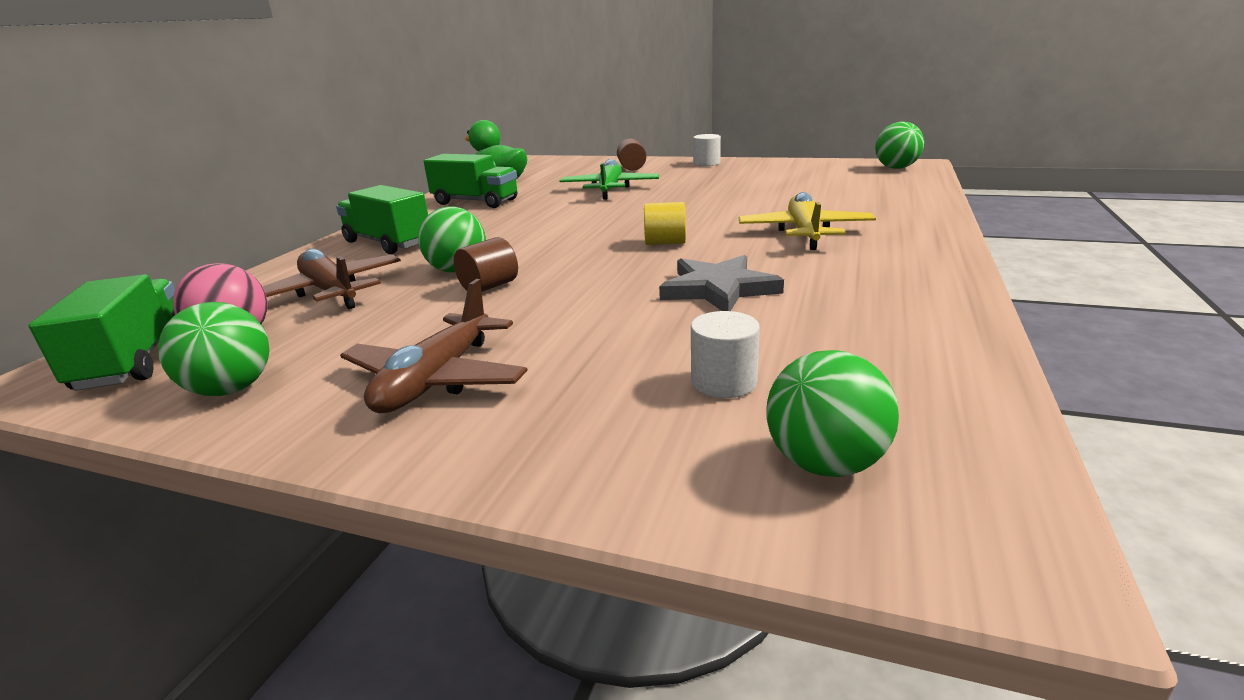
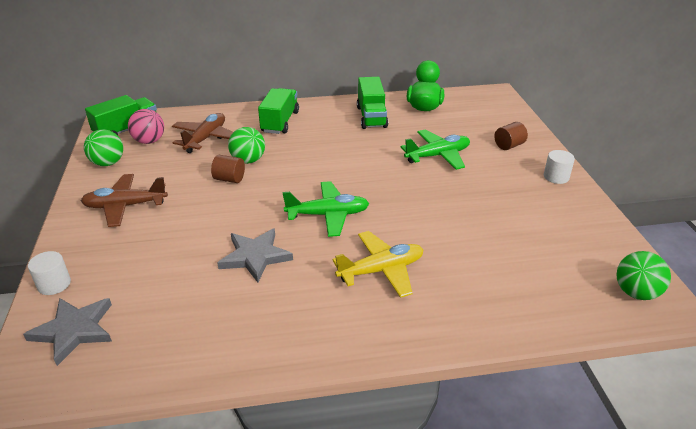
camera: 60 degrees right, 10 degrees up
yellow cylinder [644,202,686,245] -> green plane [283,181,369,237]
white cylinder [691,311,760,398] -> white cylinder moved to [28,251,71,295]
green ball [766,350,899,477] -> grey star [23,298,112,366]

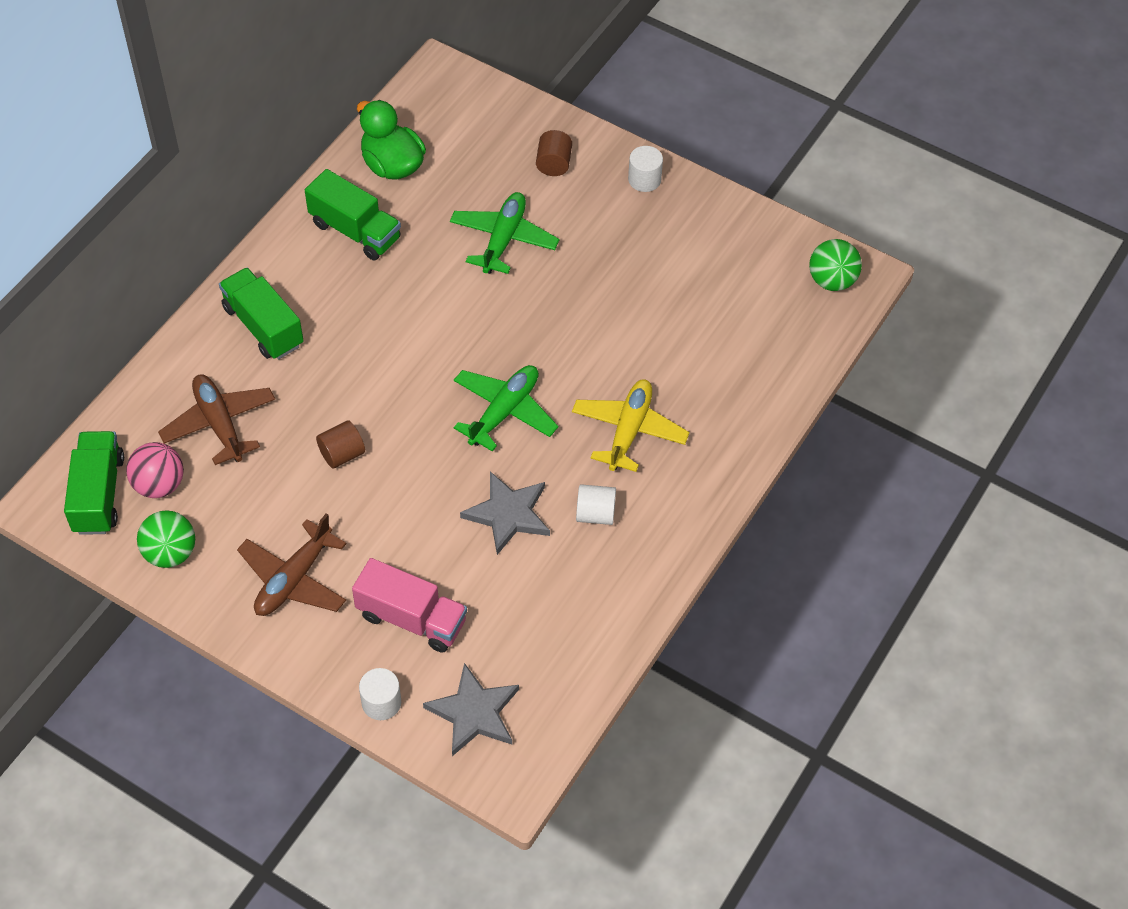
camera: 50 degrees left, 20 degrees up
green ball [228,127,265,164] -> none
none -> pink truck [352,558,467,653]
none -> white cylinder [576,484,616,525]

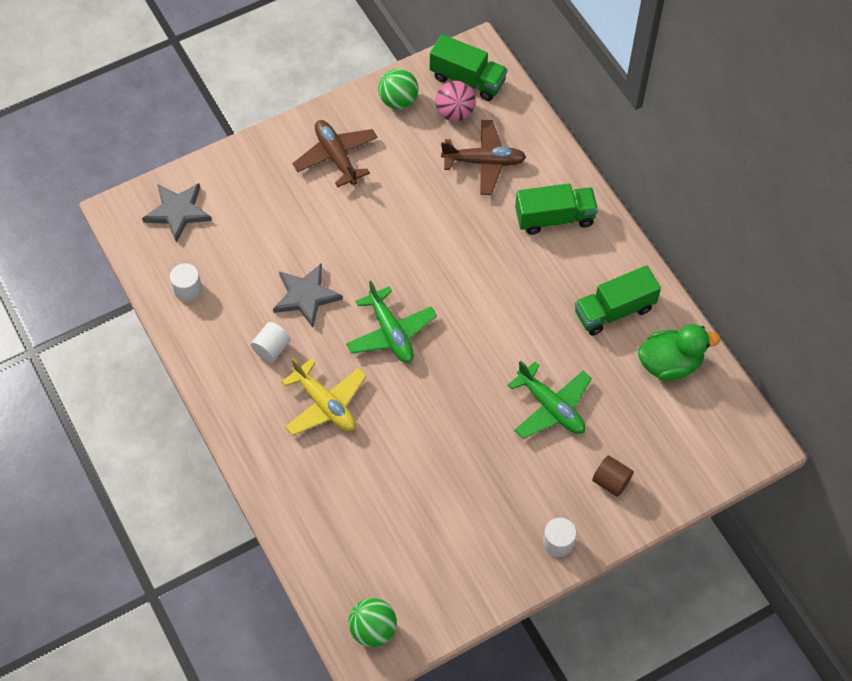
camera: 120 degrees right, 5 degrees up
brown cylinder [316,420,365,469] -> none
pink truck [352,558,467,653] -> none
white cylinder [359,668,401,720] -> white cylinder moved to [170,263,202,302]

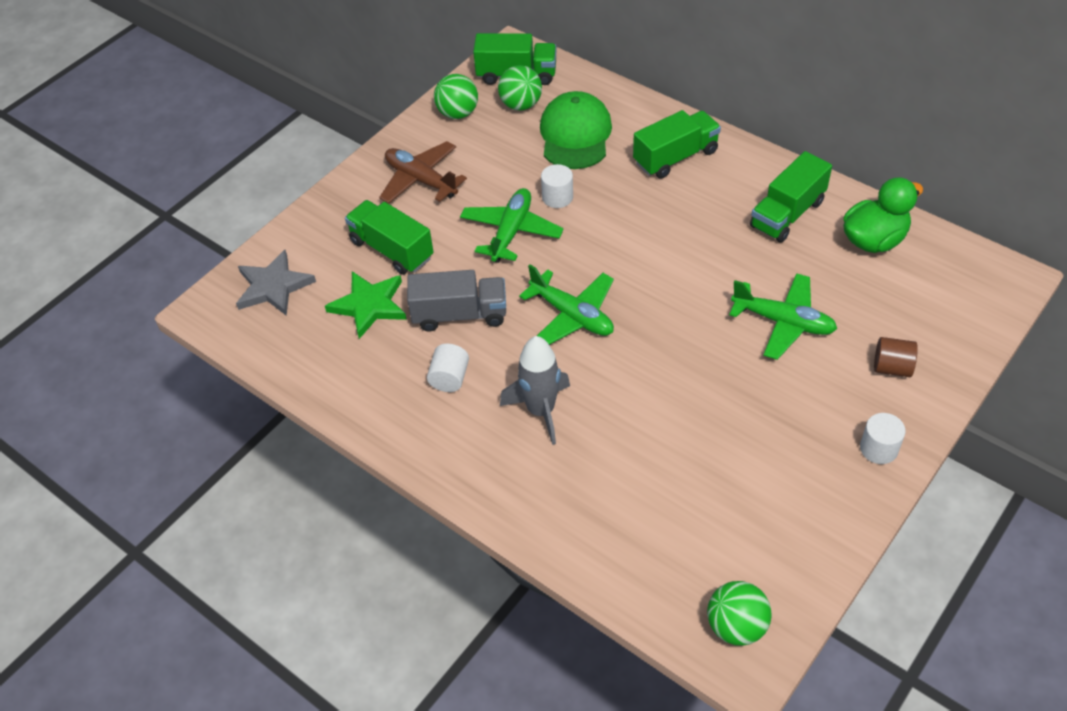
camera: 20 degrees left, 10 degrees down
white cylinder [170,263,202,302] -> white cylinder moved to [541,164,573,208]
grey star [273,263,343,327] -> grey truck [407,270,506,332]
yellow plane [282,358,367,436] -> grey rocket [500,336,570,445]
pink ball [435,81,476,122] -> green ball [498,65,542,111]
brown plane [441,120,526,195] -> green cap [540,91,612,169]
none -> green star [325,271,407,339]
none -> green truck [345,200,433,275]
none -> green plane [460,188,564,263]

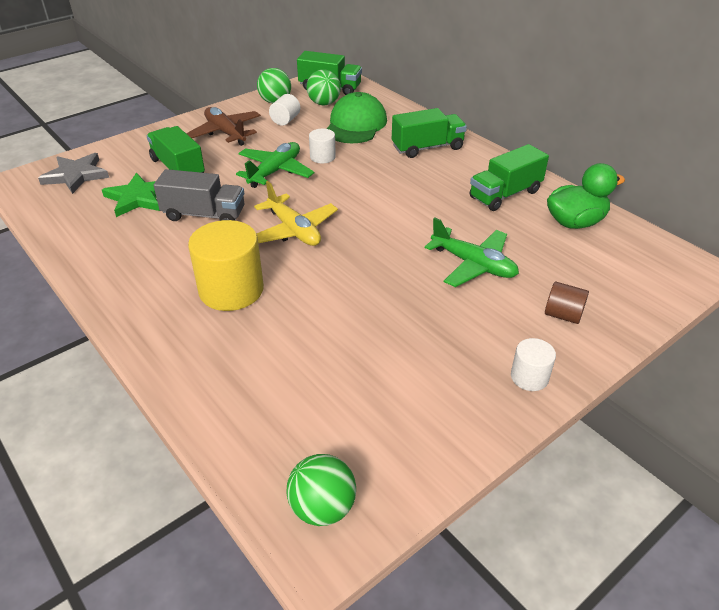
camera: 10 degrees right, 10 degrees down
white cylinder [427,344,469,392] -> white cylinder moved to [269,94,300,125]
grey rocket [500,336,570,445] -> yellow cylinder [188,220,264,311]
green plane [519,264,614,345] -> yellow plane [254,181,338,246]

